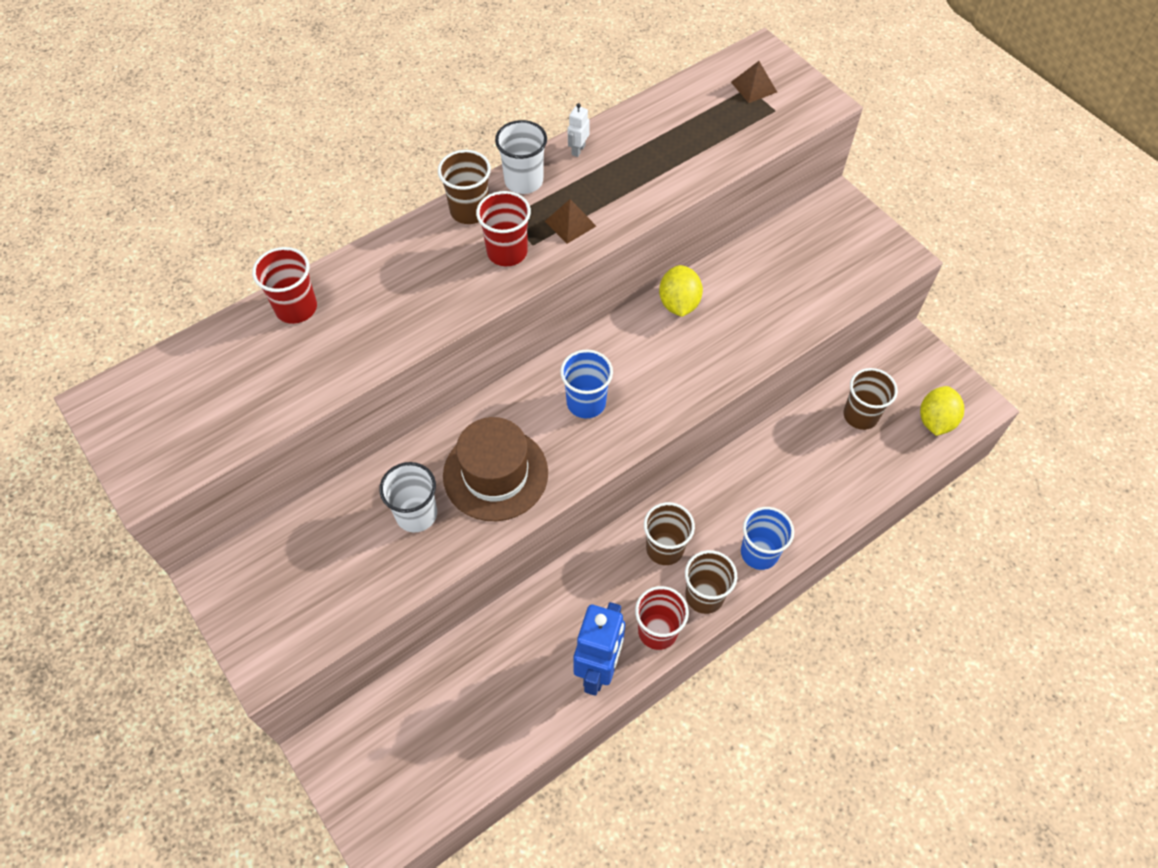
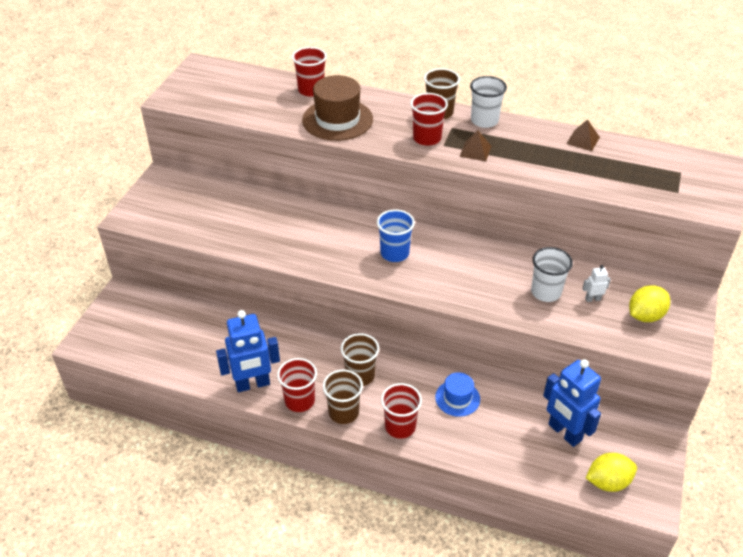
camera: 55 degrees right, 15 degrees down
white cup [379,462,437,532] -> white cup moved to [531,247,573,302]
brown hat [443,417,548,521] -> brown hat moved to [302,75,373,141]
white robot [568,103,590,157] -> white robot moved to [582,265,611,302]
yellow lemon [659,265,703,317] -> yellow lemon moved to [629,285,670,322]
brown pyramid [731,61,777,103] -> brown pyramid moved to [566,119,600,151]
blue cup [741,507,794,570] -> red cup [381,383,422,439]
brown cup [844,368,898,430] -> blue robot [543,359,601,447]
none -> blue hat [435,372,480,417]

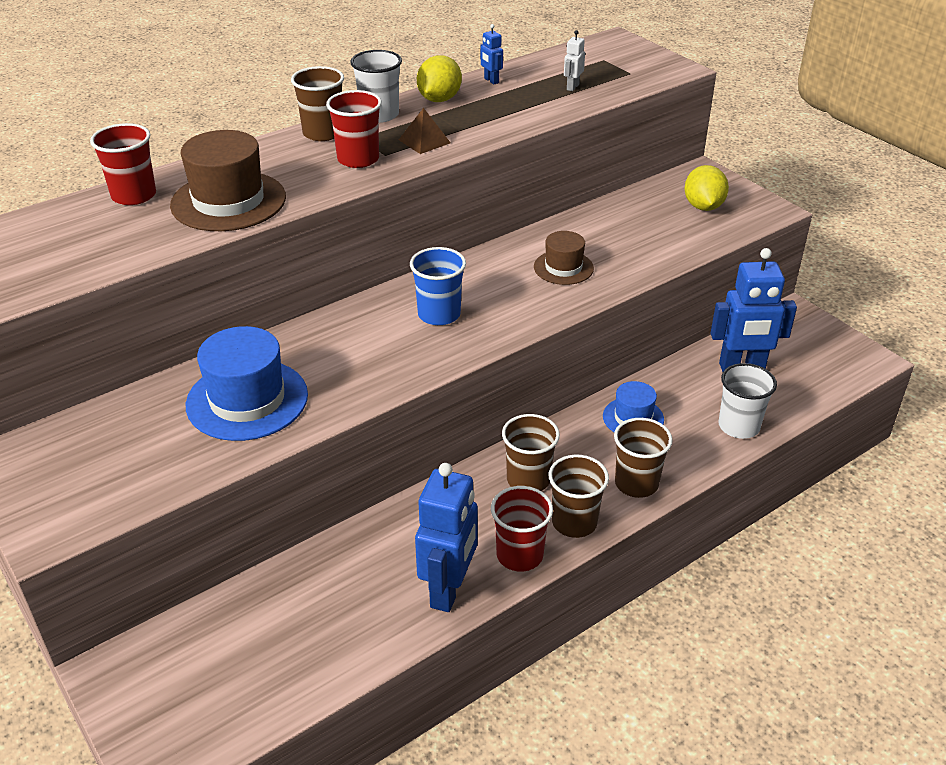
camera: 55 degrees left, 5 degrees down
red cup [381,383,422,439] -> brown cup [614,418,673,498]
white cup [531,247,573,302] -> white cup moved to [719,363,777,439]
brown pyramid [566,119,600,151] -> blue robot [480,24,503,85]
white robot [582,265,611,302] -> white robot moved to [564,30,585,91]
yellow lemon [586,453,637,492] -> yellow lemon moved to [417,55,462,102]
none -> blue hat [186,326,308,441]
none -> brown hat [534,231,594,285]

